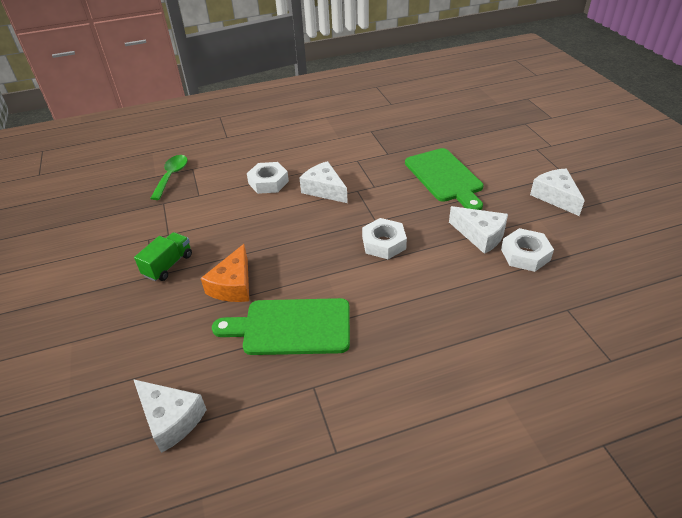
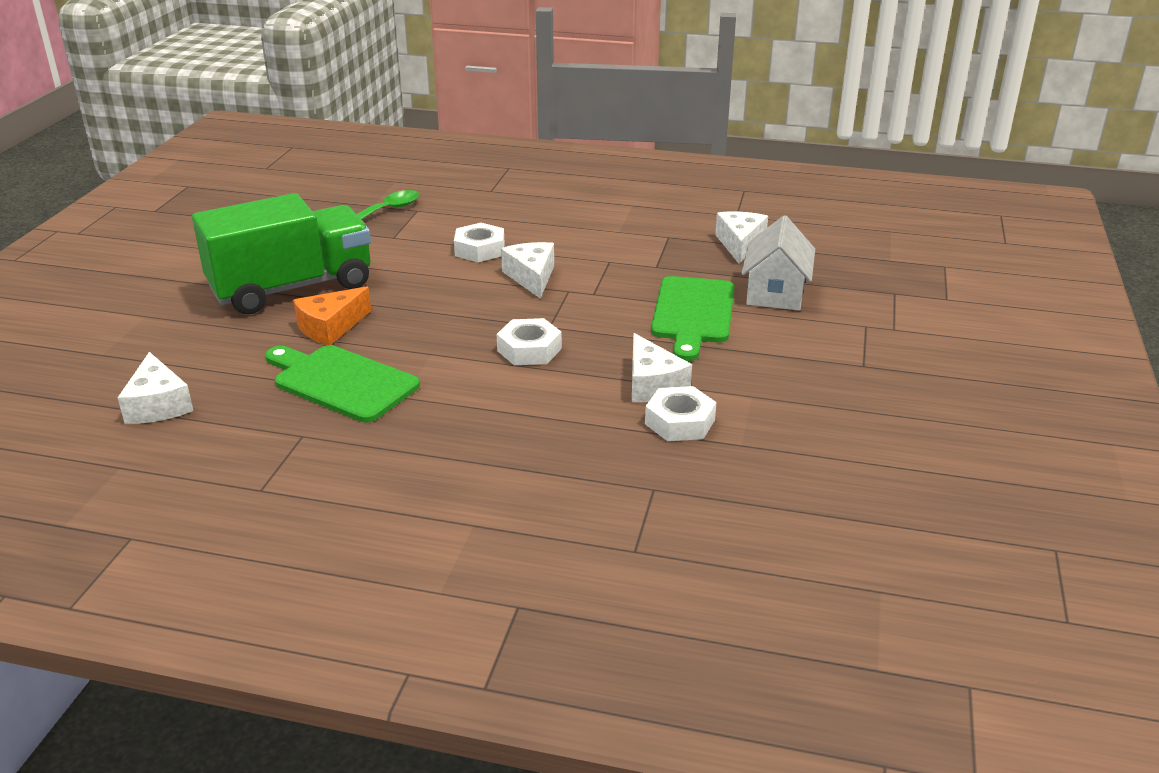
camera: 30 degrees right, 10 degrees down
green truck [134,232,192,281] -> green truck [192,193,371,314], size x2.39
white cheese [530,168,585,216] -> white cheese moved to [715,212,768,263]
none -> white house [741,215,815,310]

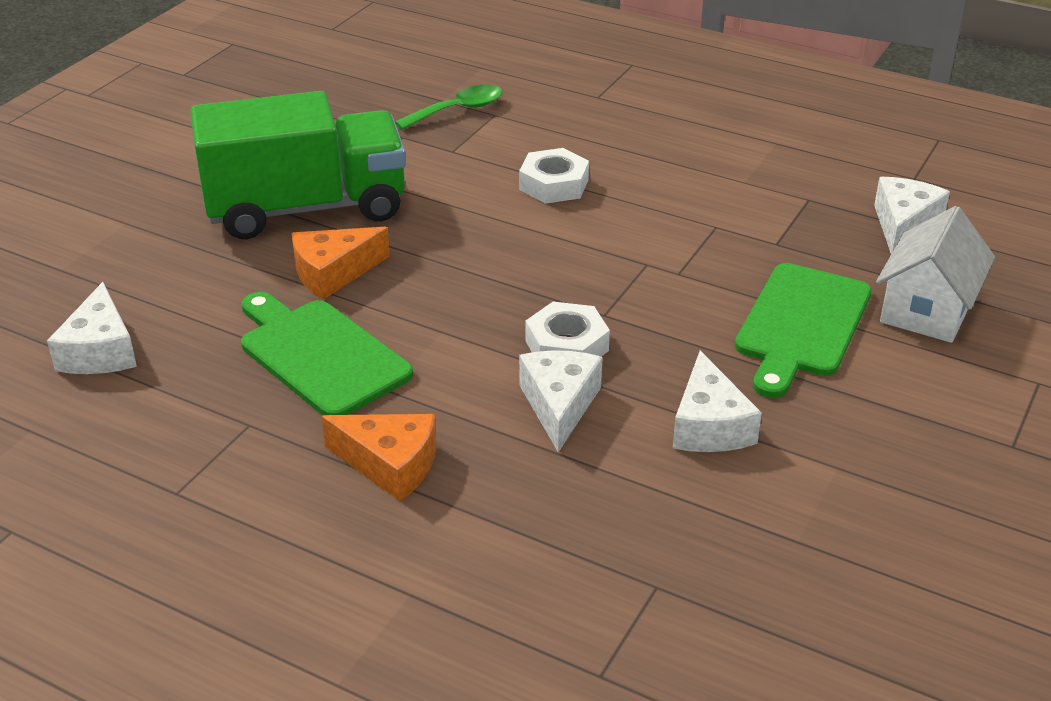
camera: 15 degrees right, 5 degrees up
white cheese [501,242,554,299] -> white cheese moved to [519,350,602,452]
white nut [645,386,716,441] -> none
none -> orange cheese [321,414,437,501]

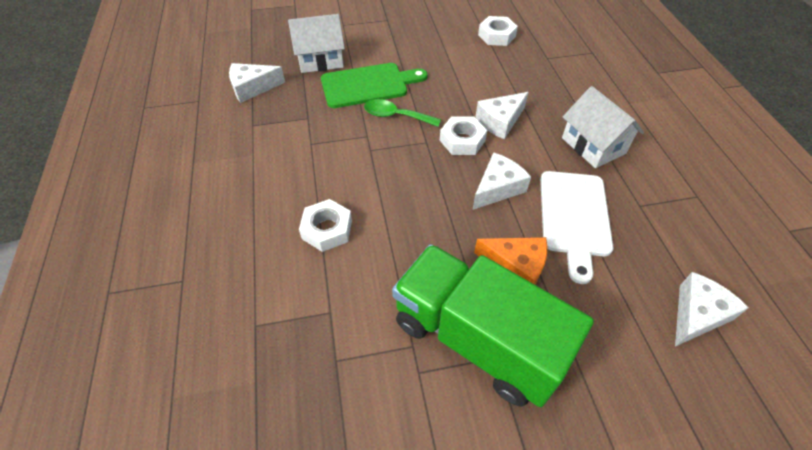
camera: 130 degrees left, 15 degrees up
green cutting board [241,292,413,415] -> white cutting board [540,171,613,284]
orange cheese [321,414,437,501] -> white house [562,86,644,168]
green spoon [395,85,502,130] -> green spoon moved to [364,99,441,127]
white cheese [673,351,762,452] -> white cheese moved to [472,152,531,210]
none -> white nut [478,16,518,46]

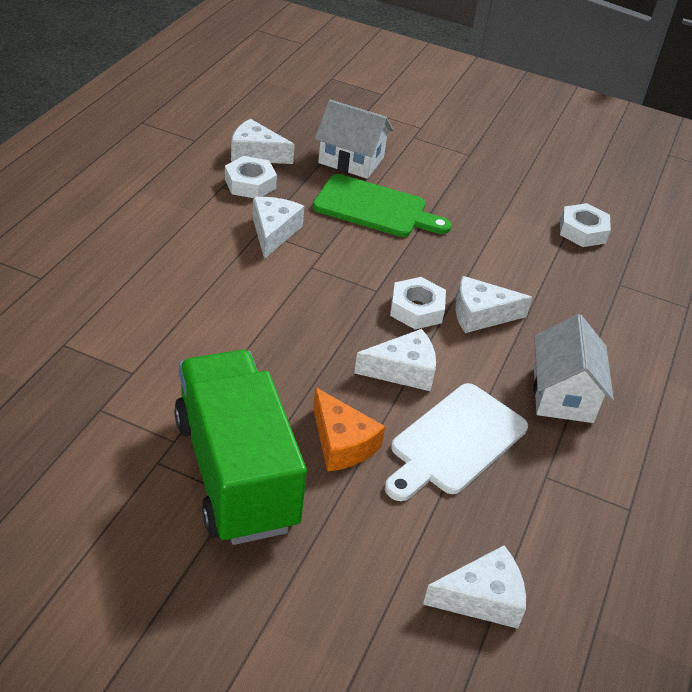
camera: 30 degrees right, 10 degrees down
white nut [299,199,352,252] -> white nut moved to [225,156,277,198]
green spoon [364,99,441,127] -> none
none -> white cheese [252,197,305,259]

